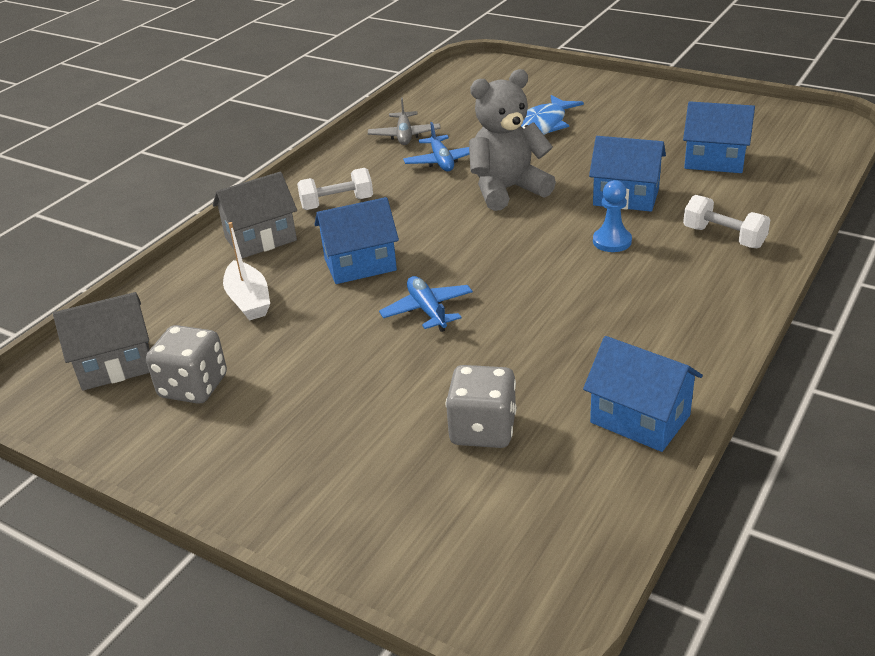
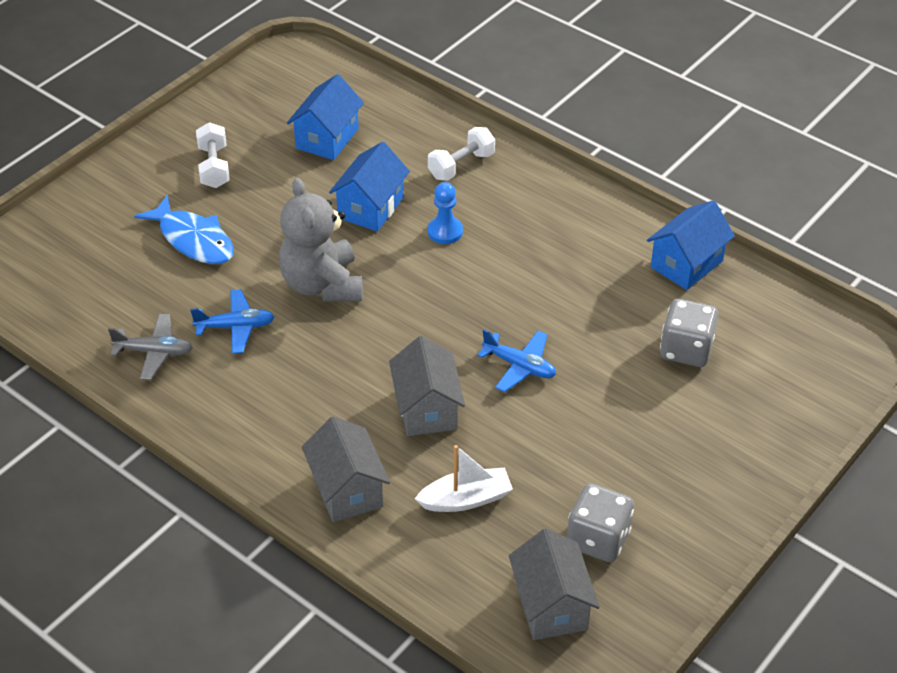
camera: 85 degrees left, 10 degrees up
white dumbbell [297,168,373,210] -> white dumbbell moved to [196,122,230,188]
blue house [314,197,399,284] -> grey house [389,336,465,436]
blue plane [379,276,473,332] -> blue plane turned 135 degrees counterclockwise [477,329,556,392]

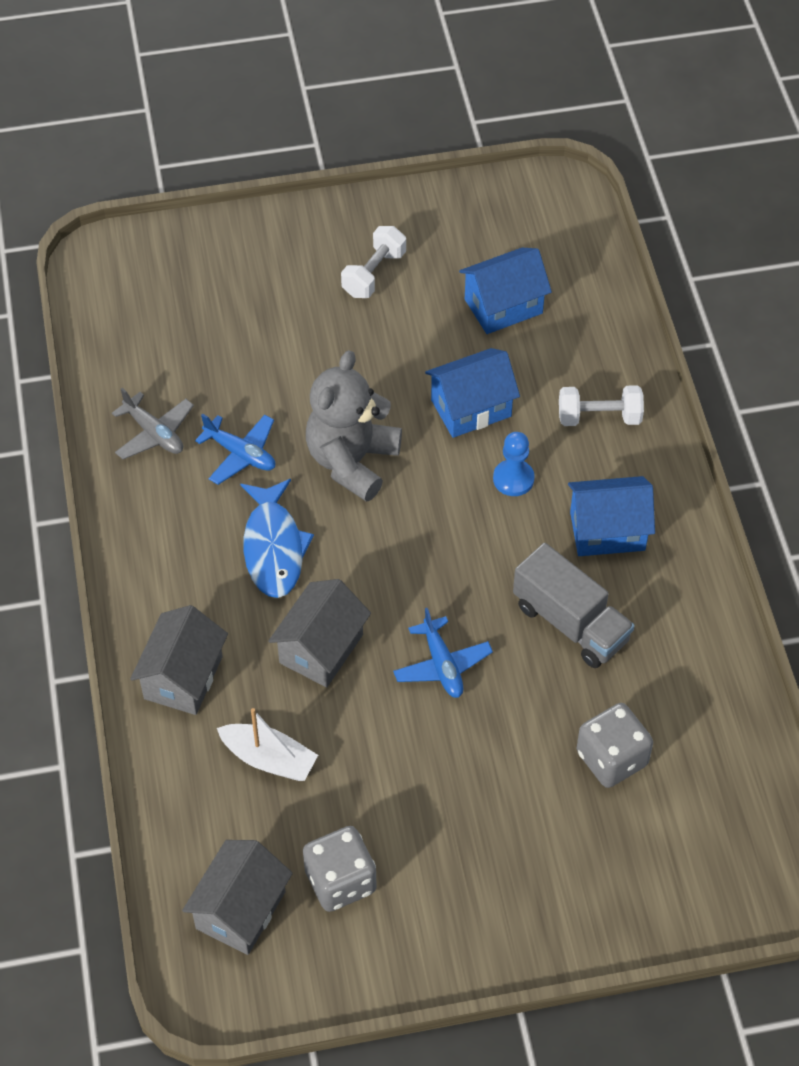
camera: 40 degrees right, 10 degrees up
blue fish [135,195,234,264] -> blue fish moved to [240,479,314,598]
blue house [647,200,735,290] -> blue house moved to [568,476,655,556]
none -> grey truck [513,543,635,668]

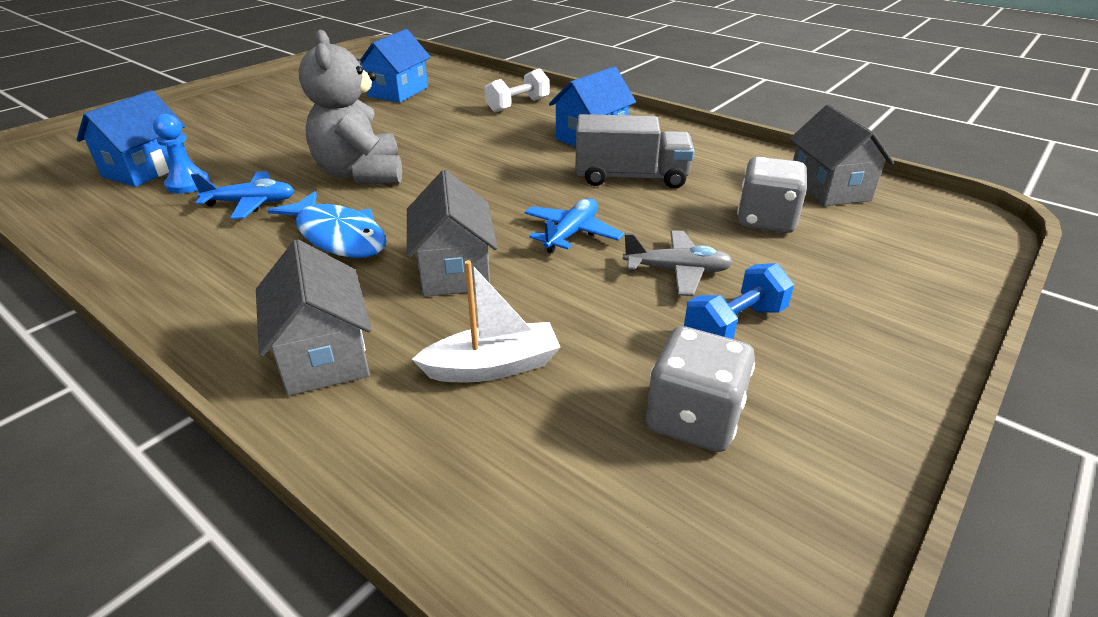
camera: 40 degrees left, 20 degrees down
grey plane [112,388,194,460] -> grey plane moved to [623,230,733,296]
grey house [182,840,293,955] -> grey house moved to [790,105,894,206]
white dumbbell [341,226,406,298] -> none
blue plane [393,608,493,698] -> blue plane turned 90 degrees counterclockwise [524,198,624,254]
blue house [425,348,520,438] -> blue house moved to [77,90,187,187]
blue pawn [493,432,535,496] -> blue pawn moved to [153,114,210,194]
none -> blue dumbbell [684,263,794,339]

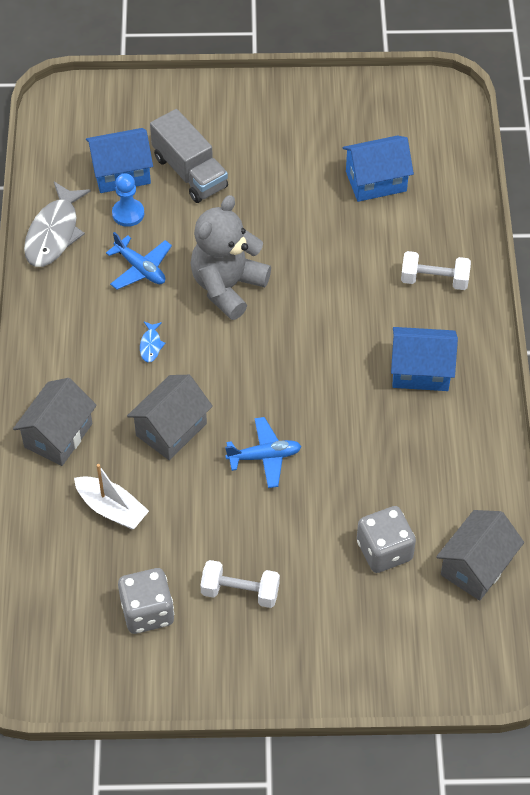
camera: 50 degrees right, 20 degrees up
blue fish [268,191,387,258] -> blue fish [140,322,165,363], size x0.44
grey truck [575,114,694,189] -> grey truck moved to [150,109,228,203]
grey plane [623,230,733,296] -> none
blue dumbbell [684,263,794,339] -> white dumbbell [200,560,280,608]
none -> grey fish [24,182,91,267]

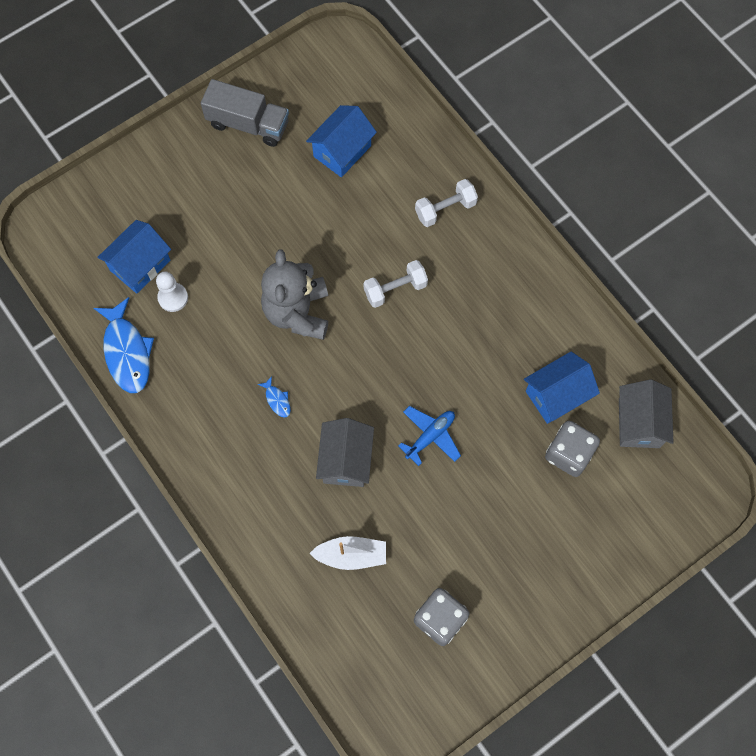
camera: 35 degrees left, 15 degrees up
grey house [13,378,97,466] -> none
grey fish [24,182,91,267] -> blue fish [94,297,154,393]
blue plane [106,232,172,290] -> none
blue pawn [112,173,144,227] -> white pawn [156,272,188,312]
grey truck [150,109,228,203] -> grey truck moved to [201,79,289,147]
white dumbbell [200,560,280,608] -> white dumbbell moved to [364,260,428,308]
blue house [391,327,458,391] -> blue house moved to [524,352,600,424]

